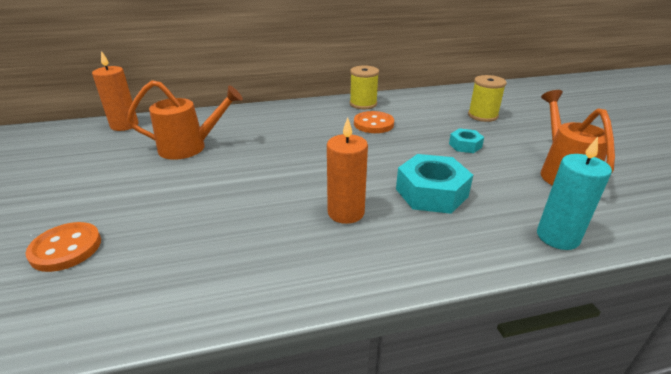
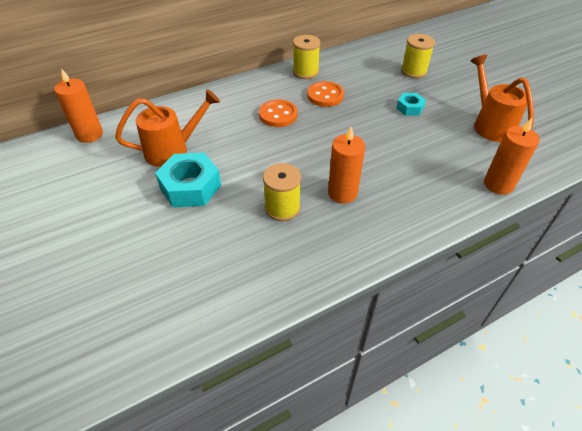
camera: 15 degrees left, 15 degrees up
orange button [25,222,101,272] -> orange button moved to [259,100,297,127]
turquoise nut [396,154,473,214] -> turquoise nut moved to [155,152,221,208]
turquoise candle [537,137,612,250] -> orange candle [484,118,540,195]
none -> yellow spool [263,163,301,221]

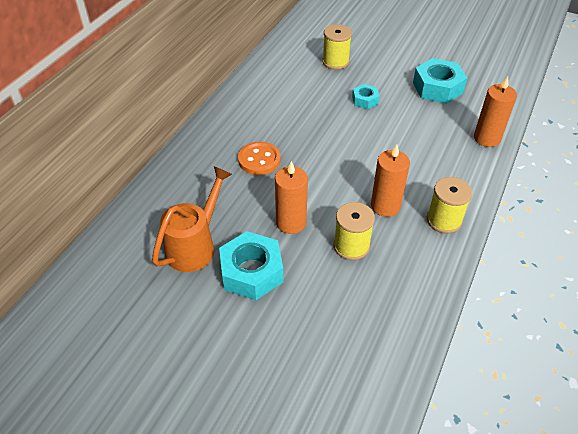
camera: 35 degrees left, 0 degrees up
orange candle [54,68,103,143] -> orange candle moved to [275,161,308,234]
yellow spool [293,35,321,79] -> yellow spool moved to [427,177,472,234]
orange button [307,81,344,107] -> none
orange watering can [470,55,534,142] -> turquoise nut [413,58,467,104]

